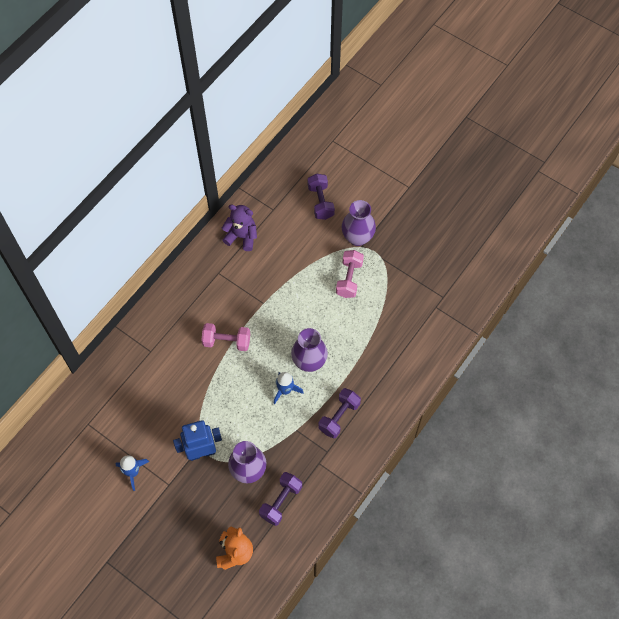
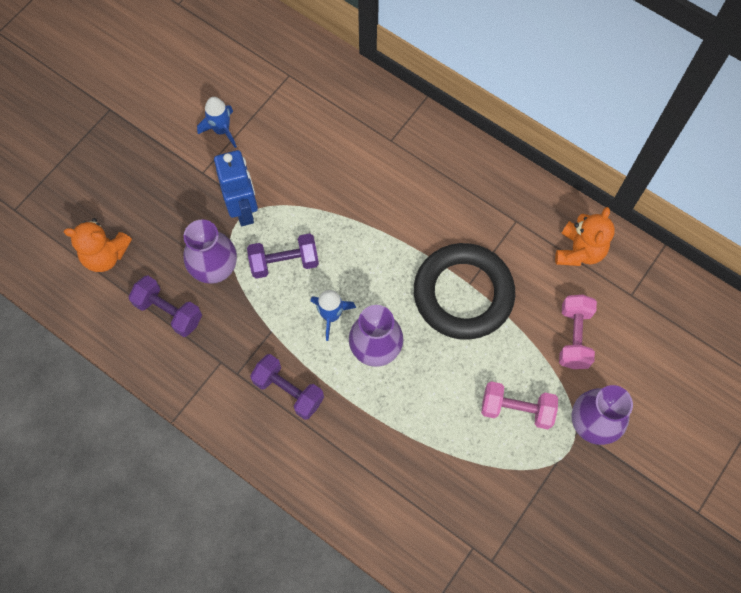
camera: 90 degrees right, 5 degrees up
pink dumbbell [201,323,250,351] -> pink dumbbell moved to [559,295,597,369]
purple teddy bear [222,204,257,251] -> orange teddy bear [555,207,615,266]
purple dumbbell [308,174,335,220] -> purple dumbbell moved to [247,233,319,279]
none -> black ring [414,243,515,340]

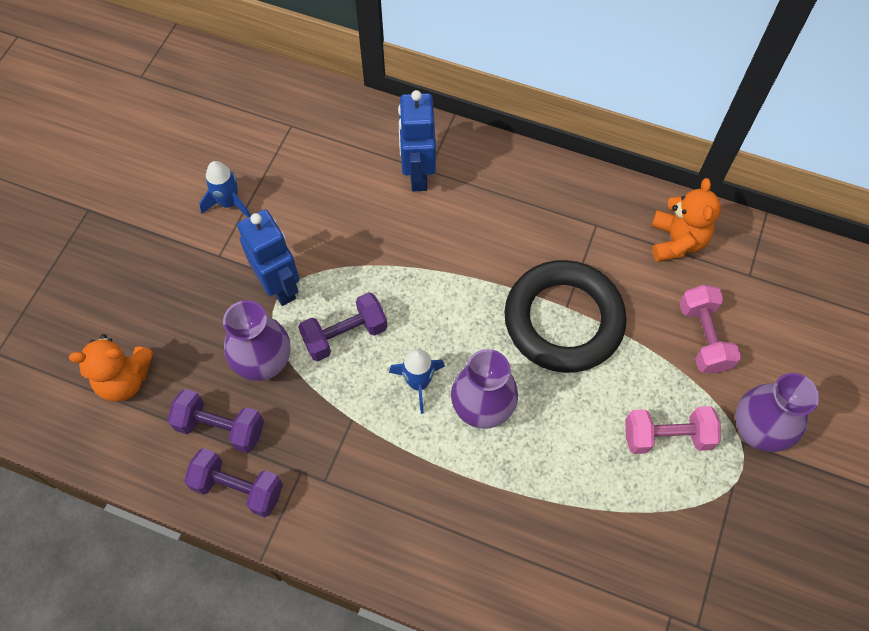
camera: 15 degrees left, 5 degrees down
purple dumbbell [250,354,324,420] -> purple dumbbell moved to [184,448,283,518]
none -> blue robot [398,90,436,191]

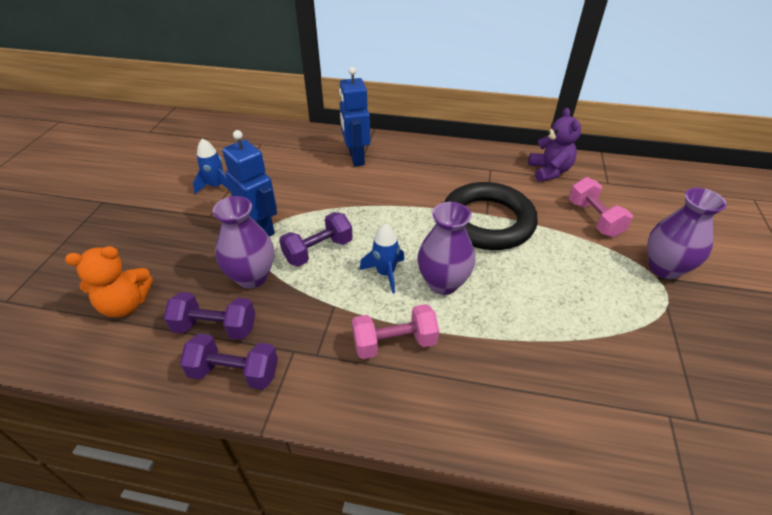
camera: 10 degrees left, 20 degrees down
pink dumbbell [625,406,721,454] -> pink dumbbell moved to [352,304,439,359]
orange teddy bear [651,178,721,262] -> purple teddy bear [528,108,581,182]

